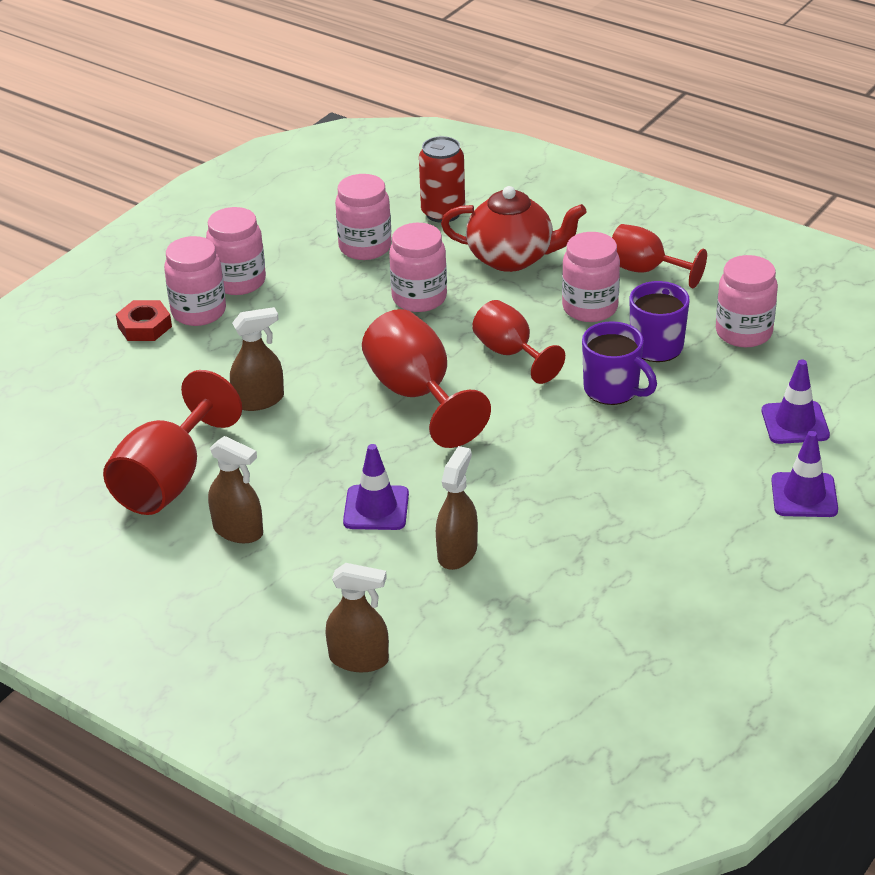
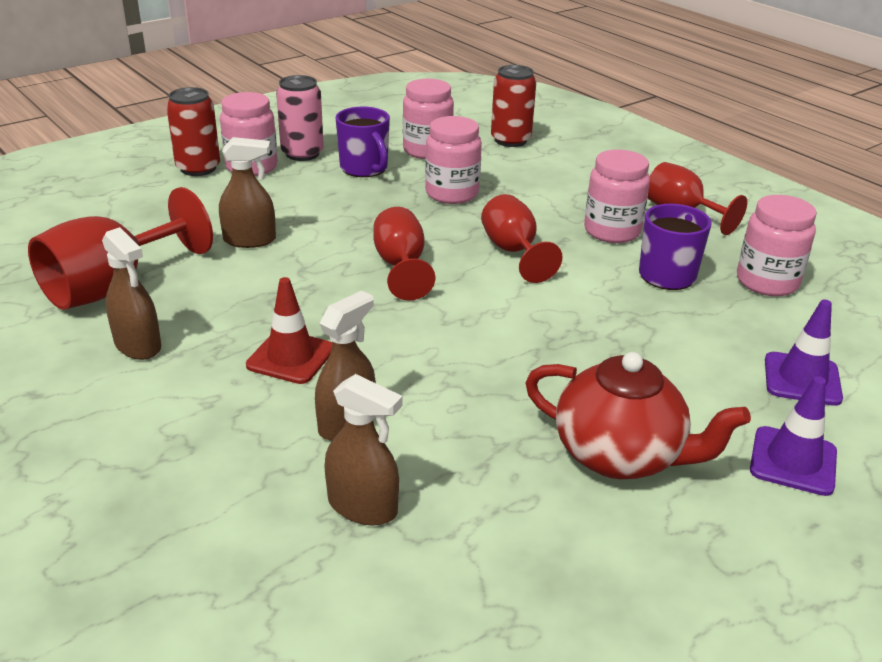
camera: 15 degrees right, 5 degrees down
red nut [116,300,172,341] -> red can [166,87,220,176]
pink jar [206,207,266,295] -> pink can [276,75,324,161]
brown spray bottle [326,563,389,672] -> brown spray bottle moved to [324,374,403,525]
purple traffic cone [343,444,409,530] -> red traffic cone [246,277,332,384]
red goblet [362,309,491,448] -> red goblet [373,207,435,300], size x0.66
red teapot [441,186,587,272] -> red teapot moved to [525,352,751,479]
purple mug [582,321,657,405] -> purple mug moved to [336,107,390,177]

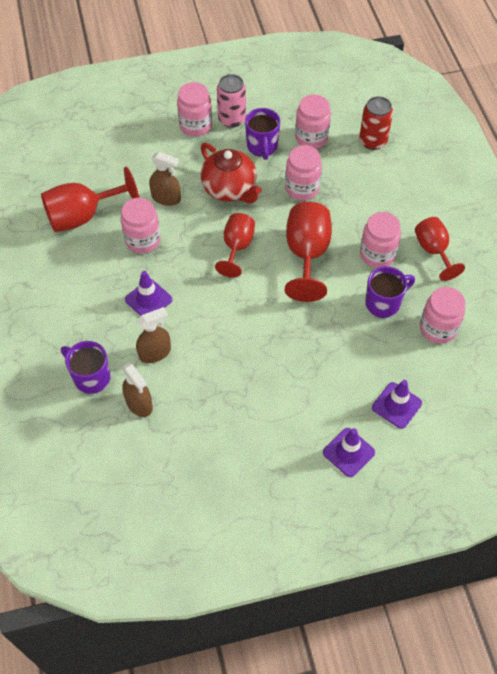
camera: 25 degrees right, 25 degrees up
brown spray bottle [102,227,161,360] -> none
red can [166,87,220,176] -> none
red traffic cone [246,277,332,384] -> purple traffic cone [125,271,172,316]
red goblet [481,194,563,283] -> red goblet [285,202,332,302], size x1.52
red teapot [525,352,751,479] -> red teapot moved to [200,143,262,203]
none -> purple mug [61,341,110,394]
none -> pink jar [121,198,161,254]

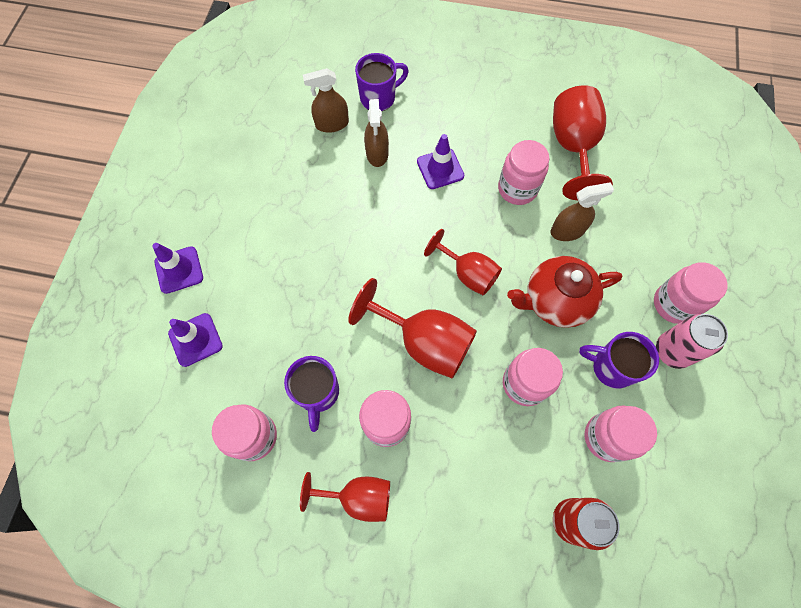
camera: 115 degrees right, 10 degrees up
brown spray bottle [149,152,181,206] -> brown spray bottle turned 150 degrees counterclockwise [551,182,614,241]

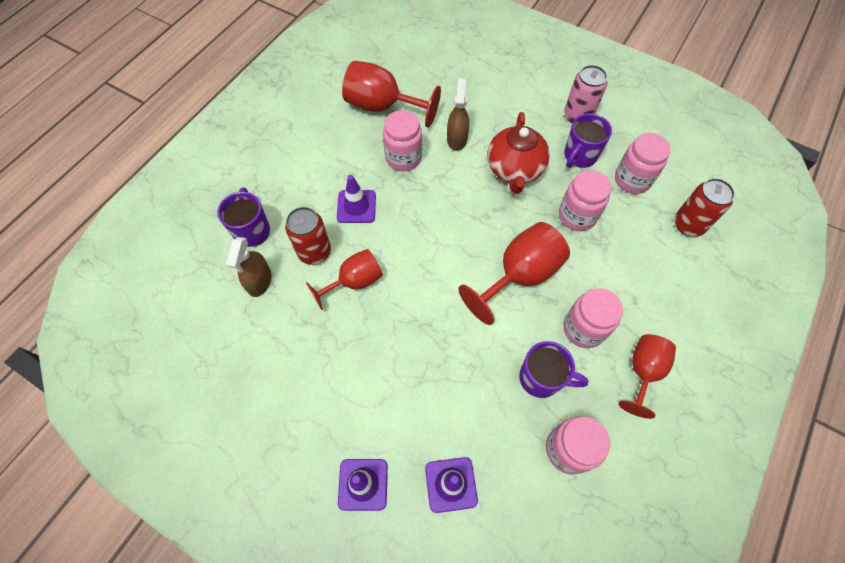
camera: 70 degrees left, 5 degrees down
brown spray bottle [364,99,389,167] -> red can [285,207,331,265]
red goblet [424,229,502,295] -> red goblet moved to [306,249,383,310]
pink jar [654,262,728,324] -> none

